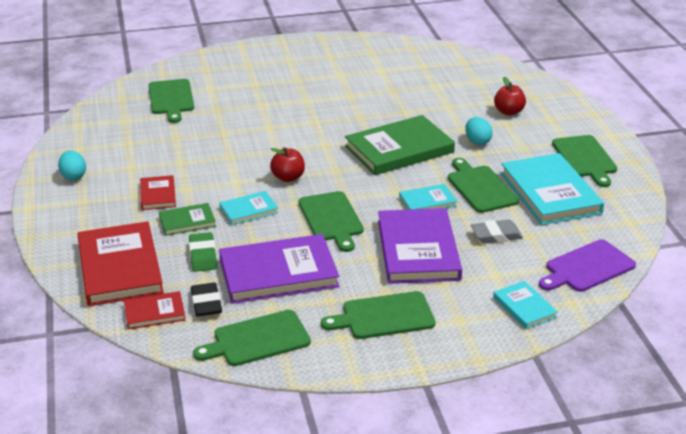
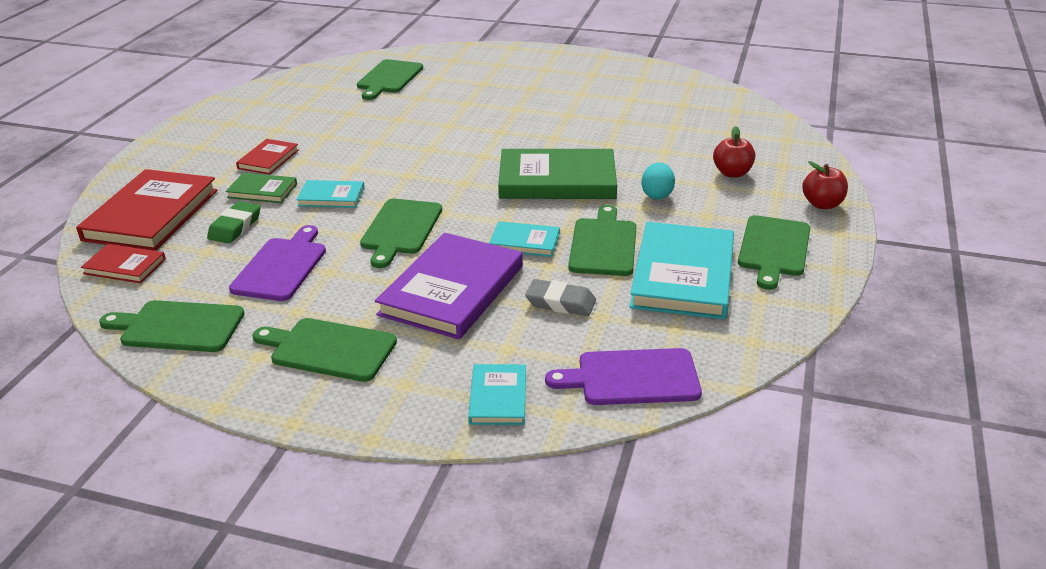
camera: 30 degrees right, 0 degrees up
turquoise egg [58,150,86,181] -> none
black eraser [191,282,222,316] -> none
purple book [219,234,339,304] -> purple cutting board [229,225,326,301]
red apple [270,147,305,182] -> red apple moved to [802,161,848,209]

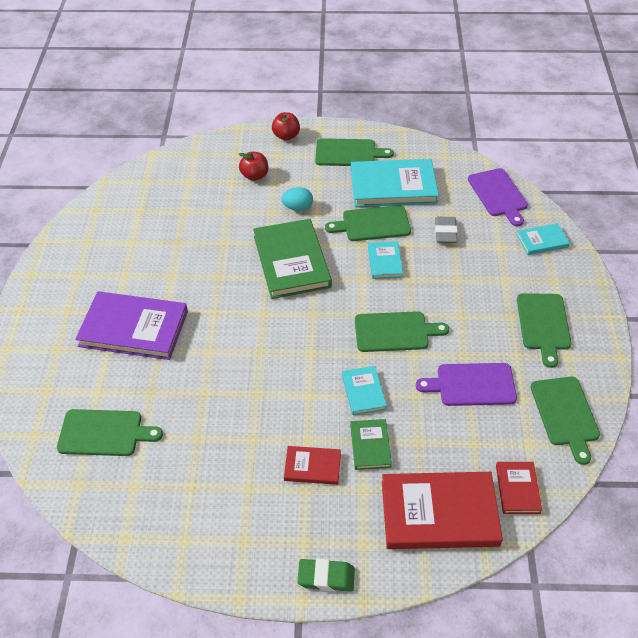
camera: 105 degrees left, 15 degrees up
green eraser [207,201,261,243] -> green eraser moved to [297,559,355,591]
purple book [375,233,523,340] -> purple book moved to [75,291,188,360]

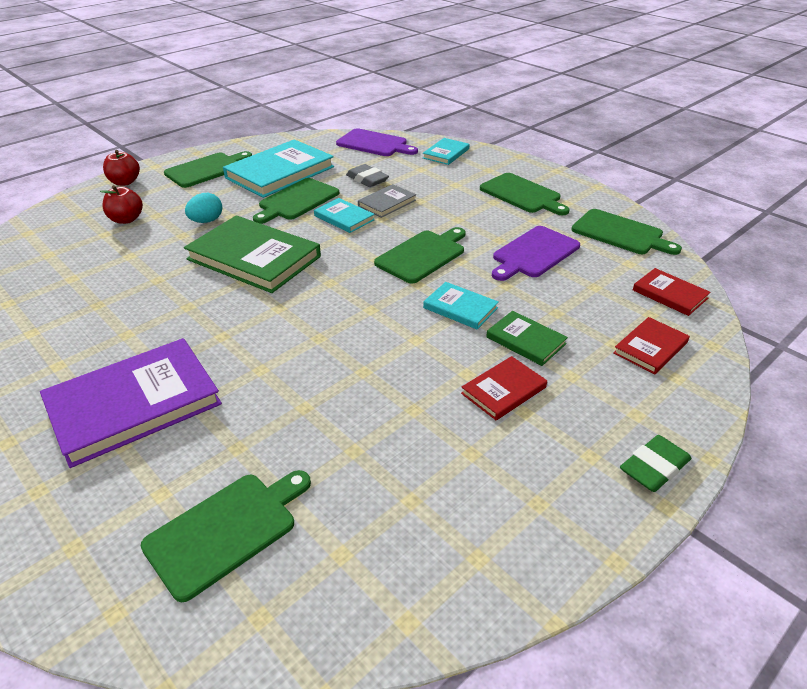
camera: 45 degrees left, 10 degrees down
red book [382,472,503,549] -> red book [613,317,690,374], size x0.50
none -> grey book [358,184,416,218]

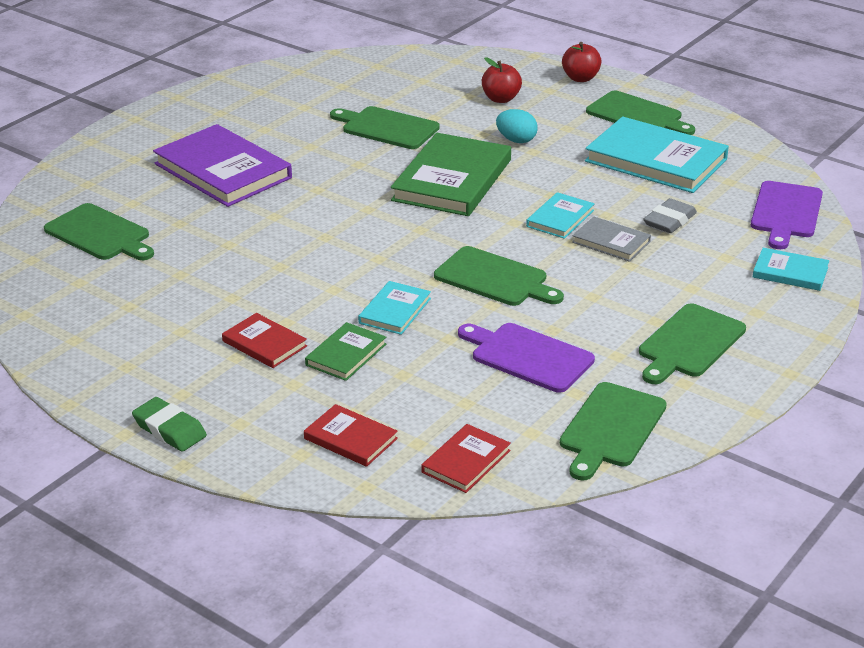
camera: 80 degrees right, 5 degrees down
green cutting board [253,178,339,224] -> green cutting board moved to [330,106,440,149]

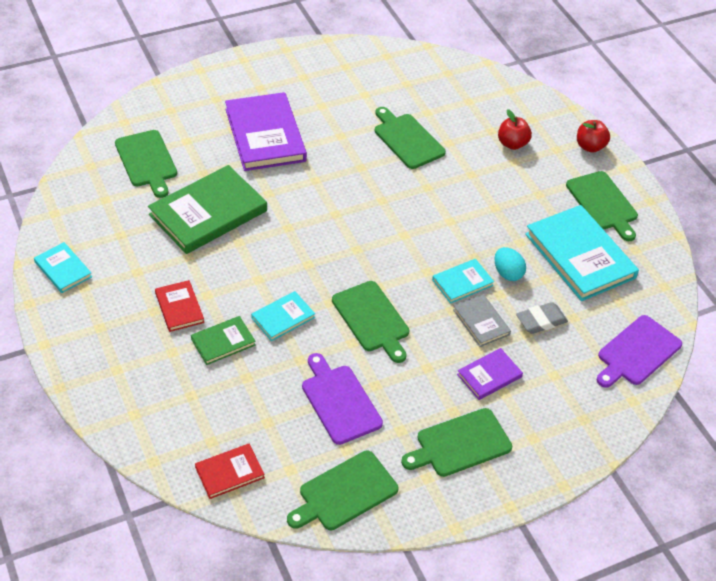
camera: 25 degrees right, 15 degrees up
green eraser [132,397,207,452] -> none
red book [304,404,398,467] -> none
green book [391,133,511,216] -> green book moved to [148,165,267,254]
turquoise egg [496,109,538,143] -> turquoise egg moved to [495,247,526,281]
turquoise book [753,248,829,291] -> turquoise book moved to [34,242,92,293]
none -> purple book [457,348,523,400]

